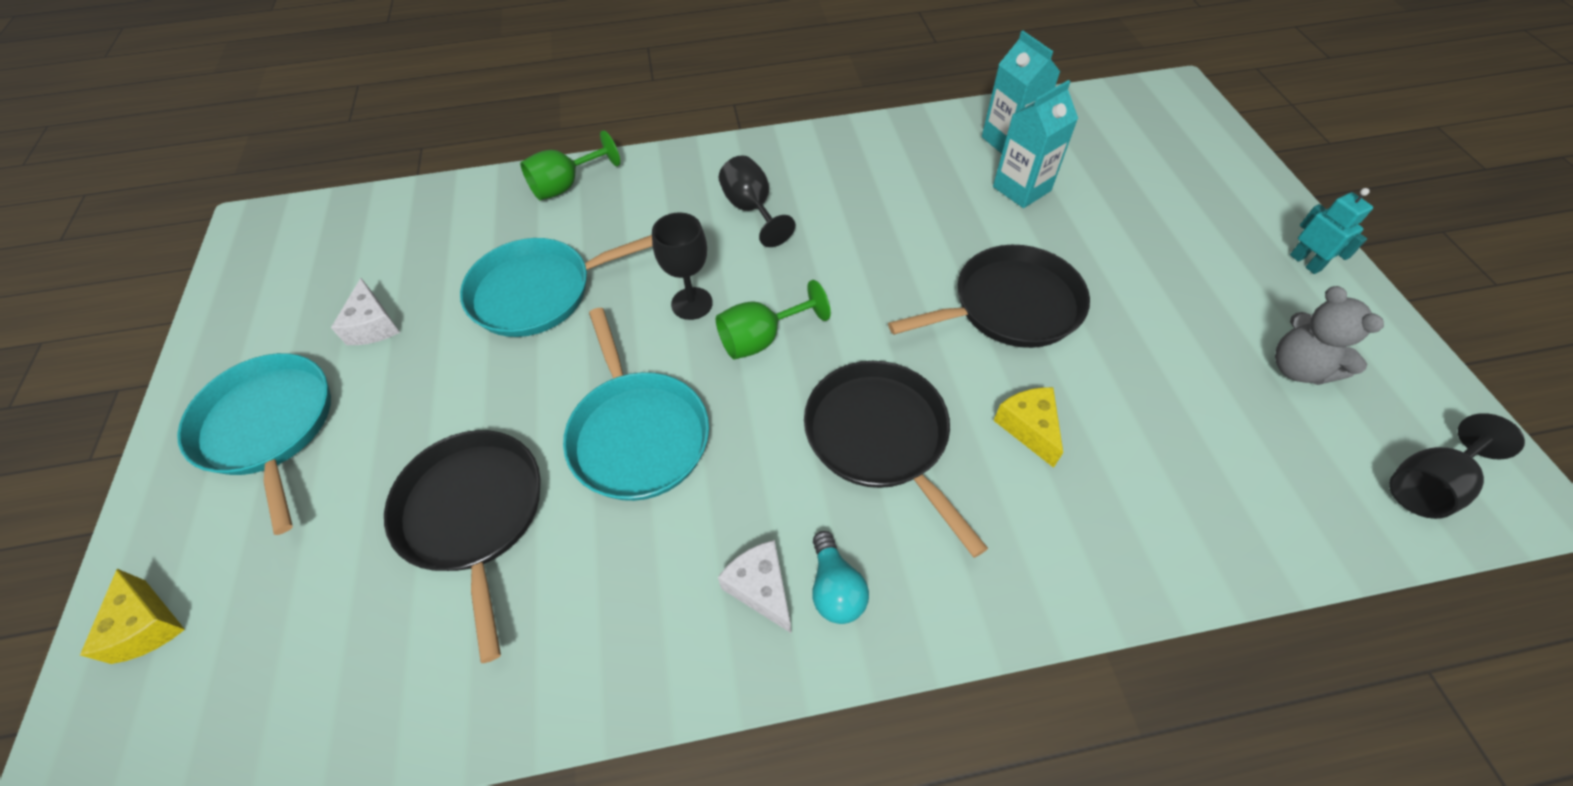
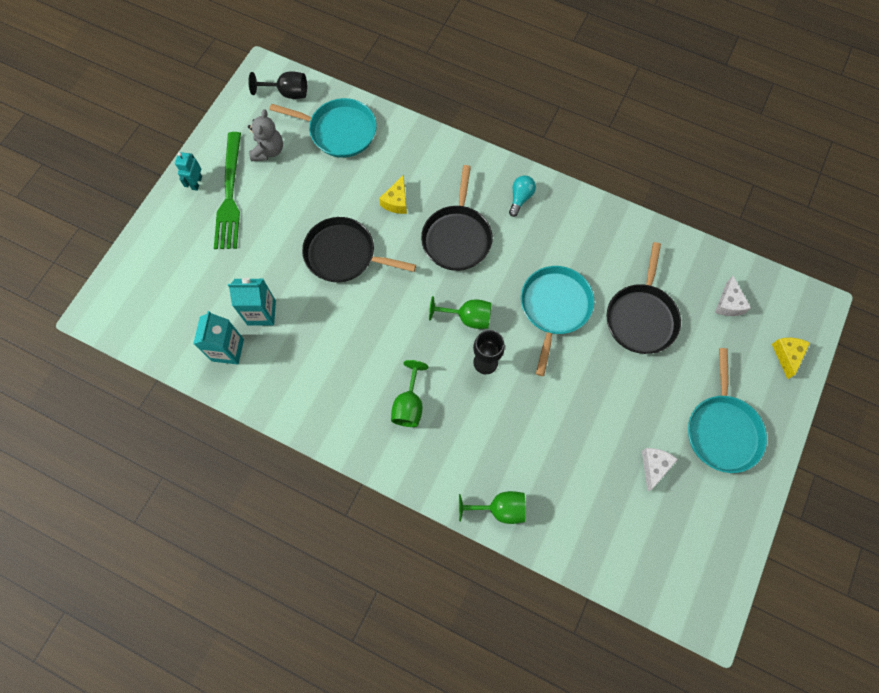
camera: 145 degrees left, 15 degrees up
turquoise pan [460,235,652,337] -> turquoise pan moved to [269,98,377,158]
black goblet [718,155,795,247] -> green goblet [391,360,428,427]
white cheese [718,540,791,633] -> white cheese moved to [715,276,751,316]
none -> green fork [214,132,241,249]

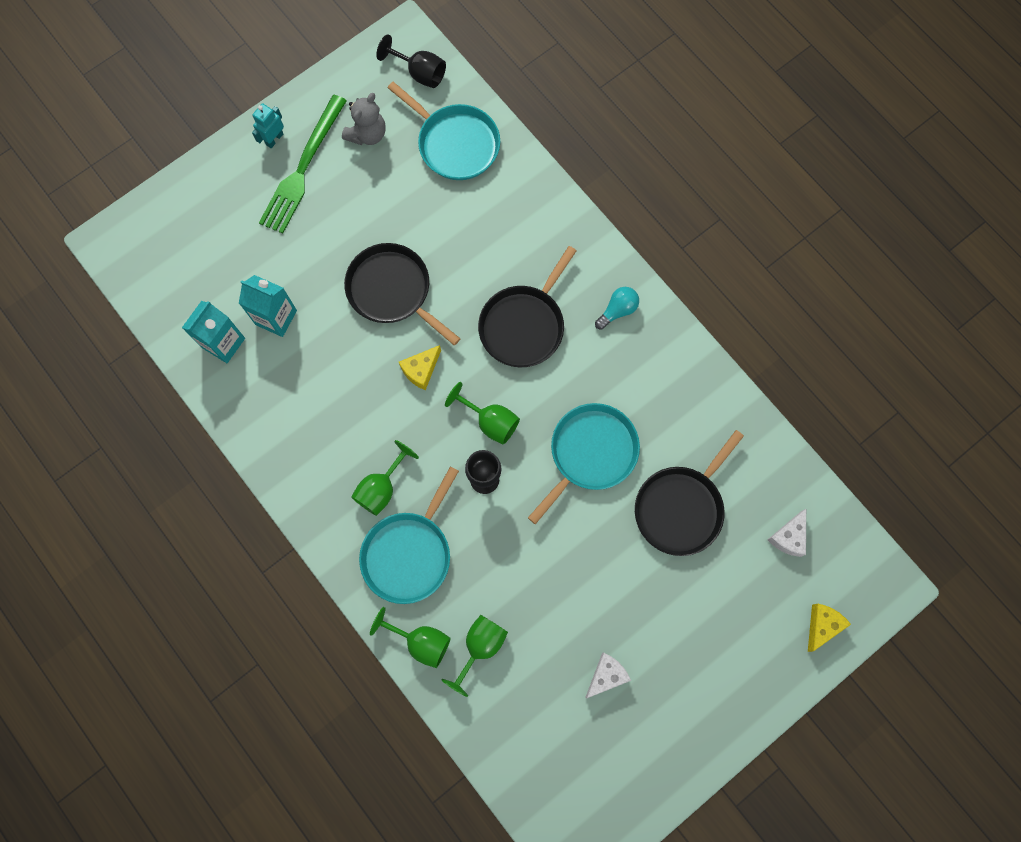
camera: 25 degrees right, 5 degrees up
yellow cheese [379,175,407,214] -> yellow cheese moved to [399,345,441,390]
turquoise pan [688,348,767,473] -> turquoise pan moved to [359,466,459,604]
none -> green goblet [442,615,508,697]

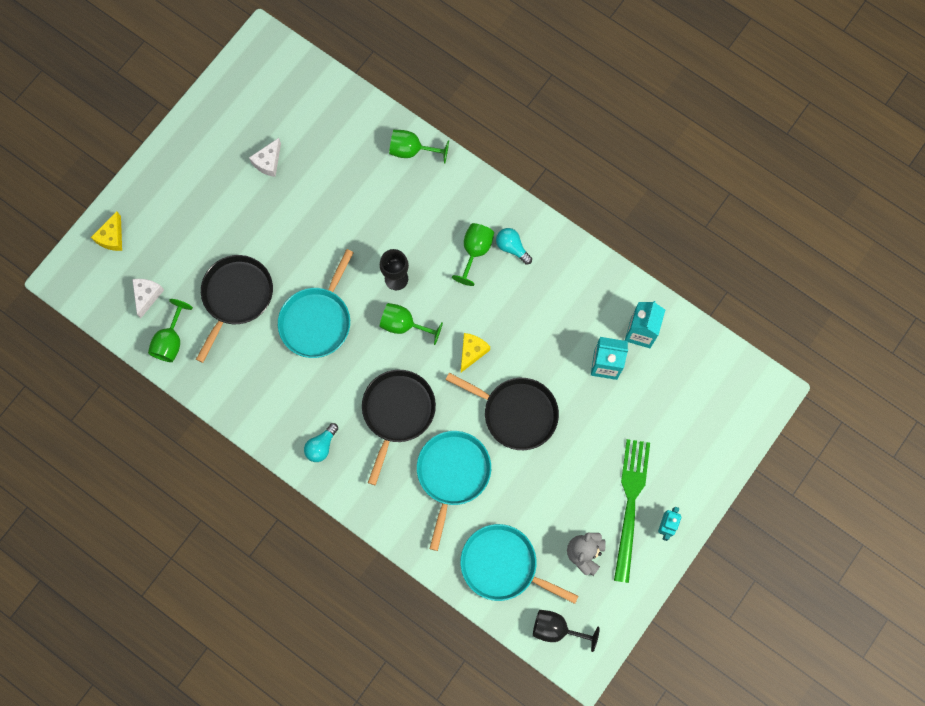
camera: 165 degrees right, 0 degrees up
turquoise pan [359,466,459,604] -> turquoise pan moved to [417,431,491,551]
green goblet [442,615,508,697] -> green goblet moved to [148,299,193,362]
none -> turquoise light bulb [496,228,532,264]

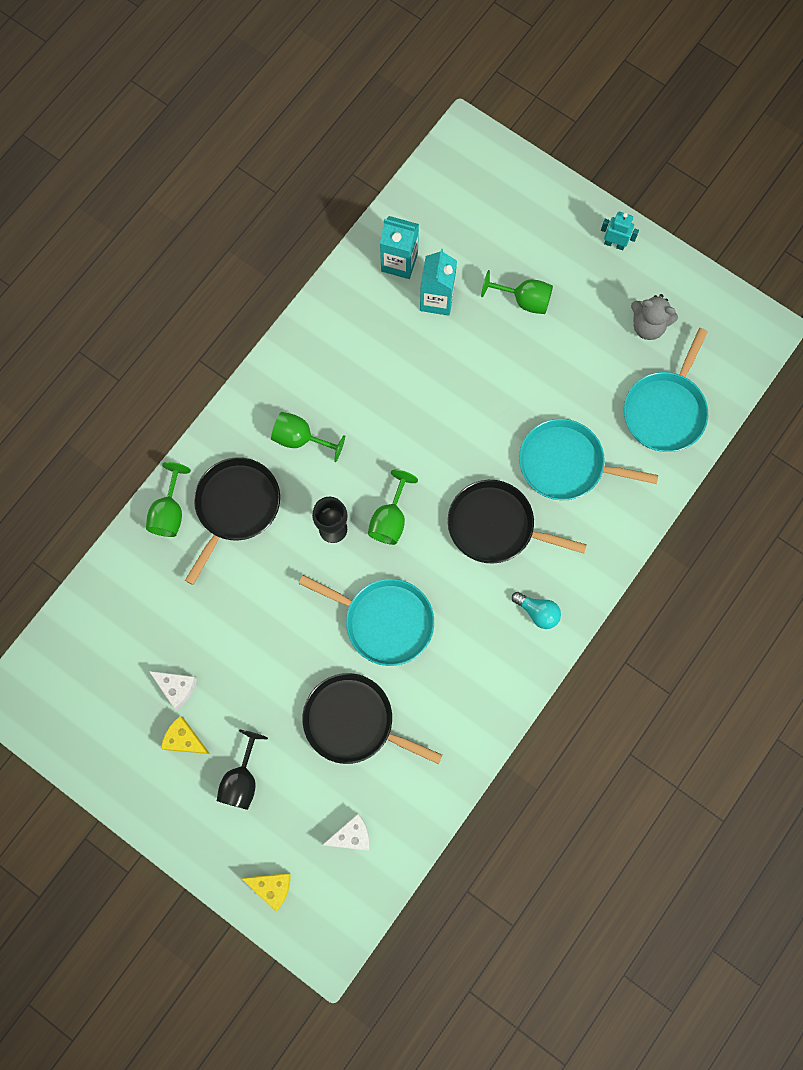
camera: 90 degrees left, 0 degrees up
white cheese [132,279,164,318] -> white cheese turned 150 degrees clockwise [322,814,370,851]
green goblet [148,299,193,362] -> green goblet moved to [481,270,553,314]
black pan [446,373,559,450] -> black pan moved to [185,457,280,585]
yellow cheese [461,333,490,372] -> yellow cheese moved to [161,716,210,754]
turquoise light bulb [496,228,532,264] -> none
black goblet [533,610,600,652] -> black goblet moved to [217,730,268,810]
green fork [614,439,650,583] -> none

